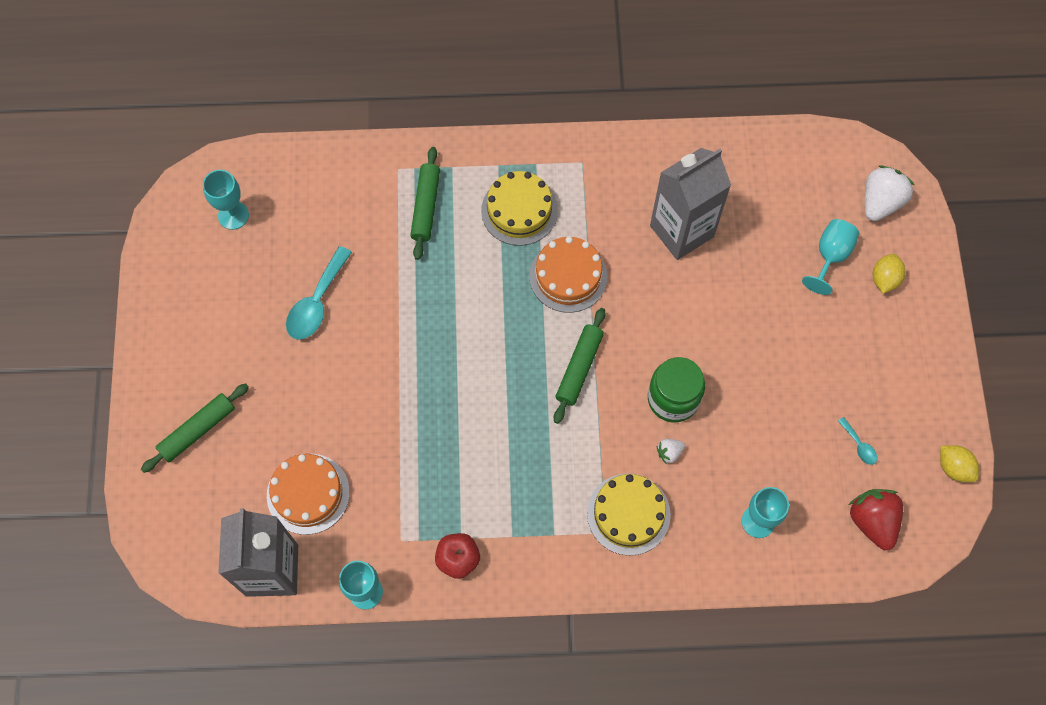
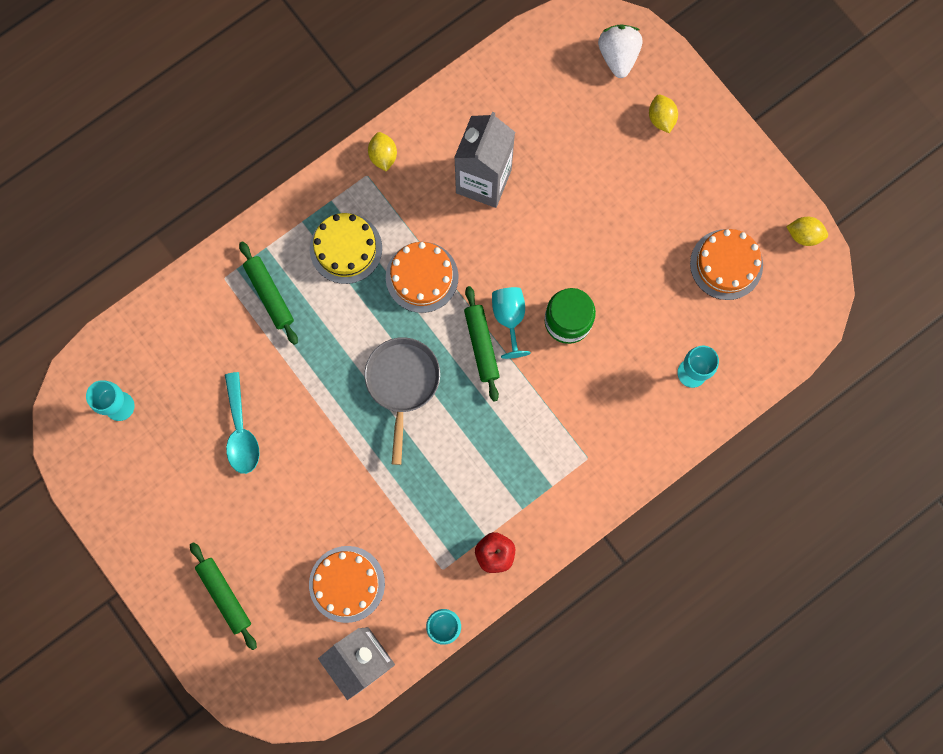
camera: 35 degrees left, 10 degrees up
green rolling pin [141,384,249,473] -> green rolling pin turned 45 degrees counterclockwise [190,542,257,650]
yellow cake [587,473,671,556] -> none
white strawberry [657,439,685,464] -> none
turquoise goblet [802,219,859,295] -> turquoise goblet moved to [492,287,531,359]
turquoise spoon [838,417,877,465] -> orange cake [690,229,763,300]
red strawberry [849,489,903,550] -> none
none -> grey pan [364,337,440,465]
none -> yellow lemon [368,132,397,172]

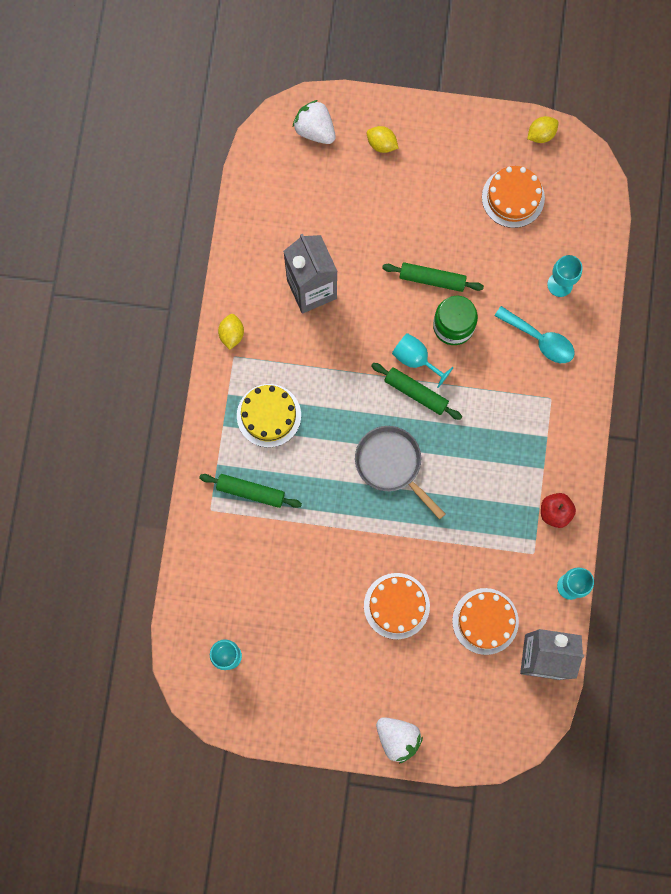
camera: 45 degrees left, 0 degrees up
green rolling pin [190,542,257,650] -> green rolling pin moved to [382,262,484,292]
turquoise spoon [225,372,259,474] -> turquoise spoon moved to [495,306,575,363]
yellow lemon [368,132,397,172] -> yellow lemon turned 60 degrees clockwise [218,314,244,350]
orange cake [386,242,459,313] -> orange cake moved to [364,573,430,639]
none -> white strawberry [376,717,423,764]

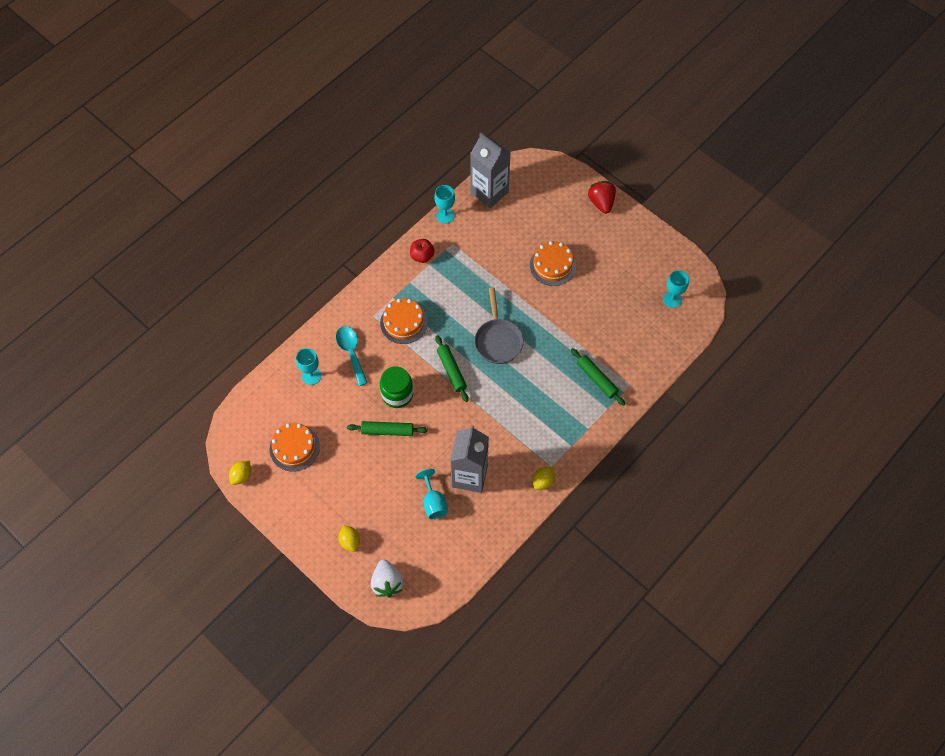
camera: 145 degrees left, 15 degrees down
yellow cake [237,384,301,447] -> none
white strawberry [376,717,423,764] -> red strawberry [588,181,616,214]
green rolling pin [382,262,484,292] -> green rolling pin turned 45 degrees counterclockwise [347,421,428,436]
turquoise goblet [392,333,454,388] -> turquoise goblet moved to [415,469,448,519]
orange cake [452,588,519,655] -> orange cake moved to [380,298,428,344]
yellow lemon [527,116,558,143] -> yellow lemon turned 60 degrees counterclockwise [229,461,251,485]

